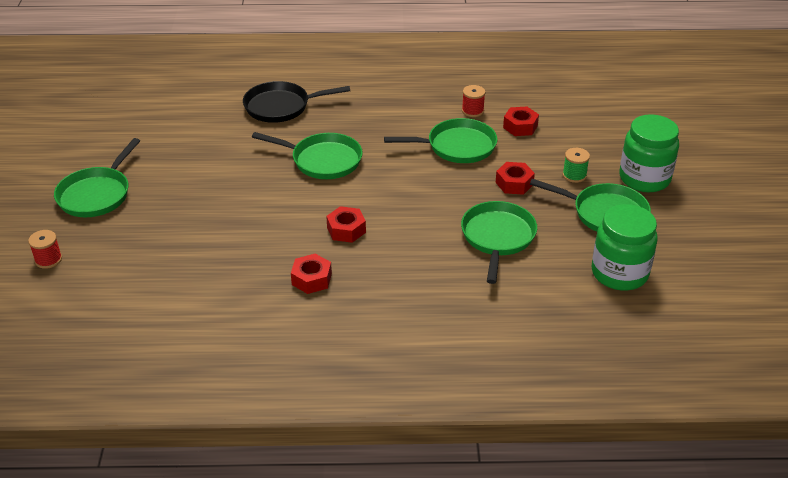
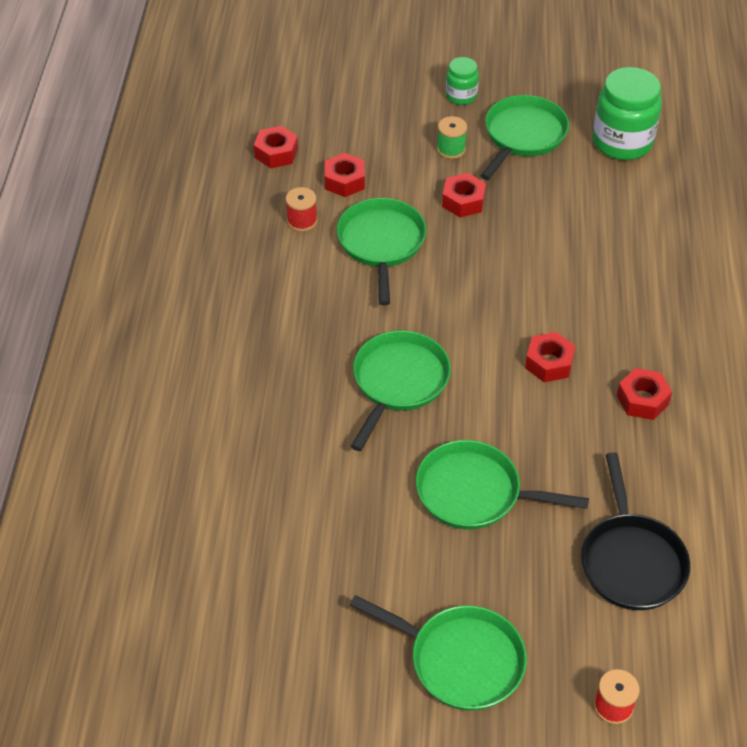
camera: 85 degrees left, 10 degrees up
black pan [243,81,350,123] -> black pan moved to [581,452,690,610]
green pan [461,201,537,284] -> green pan moved to [416,440,589,529]
green jar [619,114,679,192] -> green jar [446,57,479,105], size x0.53
none -> red nut [254,126,298,168]

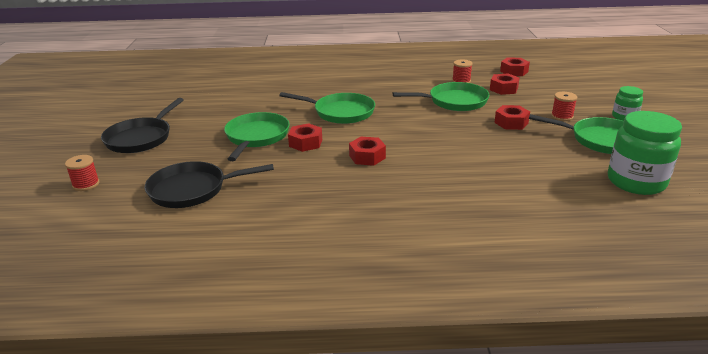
camera: 85 degrees right, 20 degrees down
green pan [349,595,527,711] -> black pan [101,98,184,153]
green spool [437,116,467,159] -> red spool [551,92,577,121]
red nut [617,368,672,420] -> red nut moved to [288,123,322,152]

